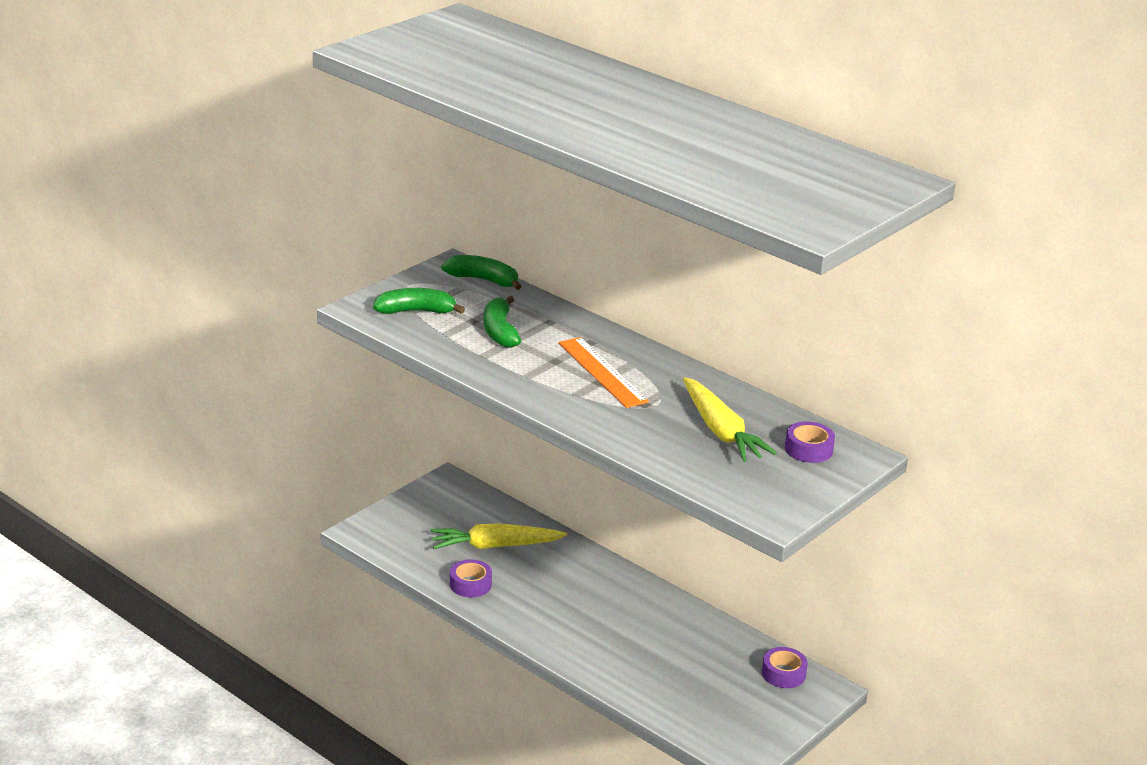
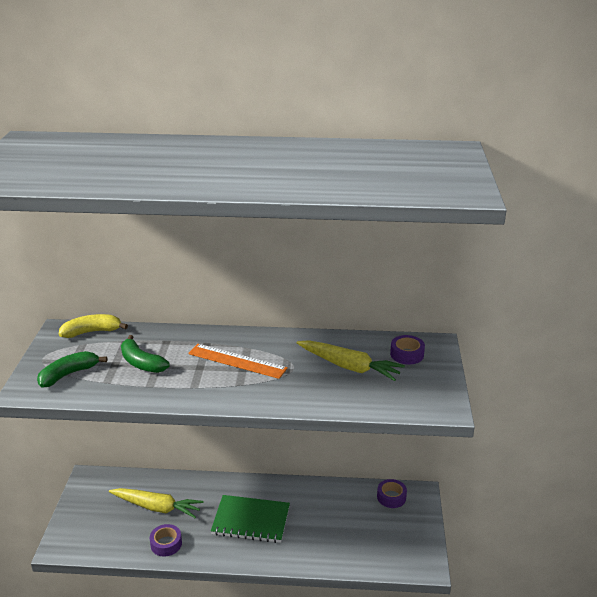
camera: 35 degrees left, 0 degrees up
yellow carrot [431,523,567,549] -> yellow carrot turned 120 degrees counterclockwise [109,488,204,518]
green banana [441,255,522,290] -> yellow banana [59,314,128,338]
none -> green notebook [211,495,290,543]

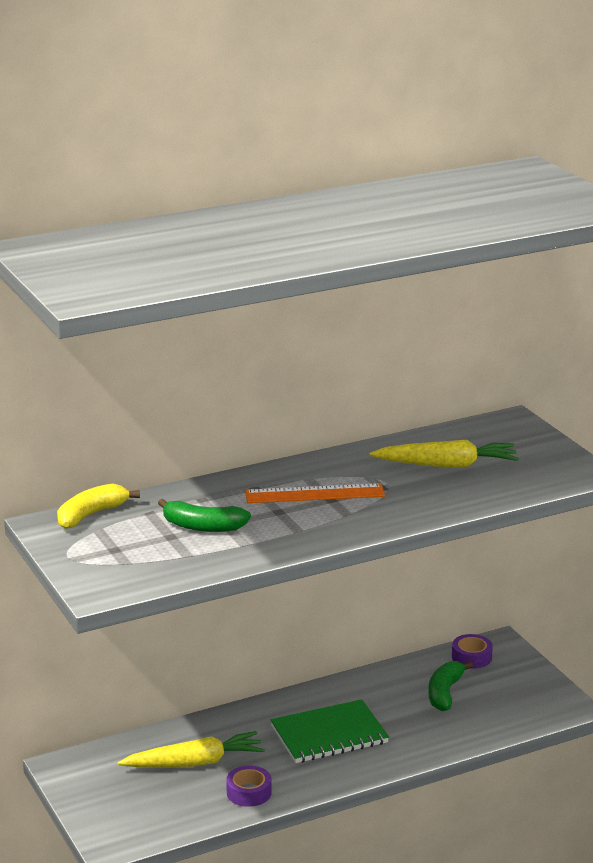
camera: 30 degrees left, 5 degrees down
green banana [37,351,107,388] -> green banana moved to [429,661,473,711]
purple tape [390,335,425,364] -> none

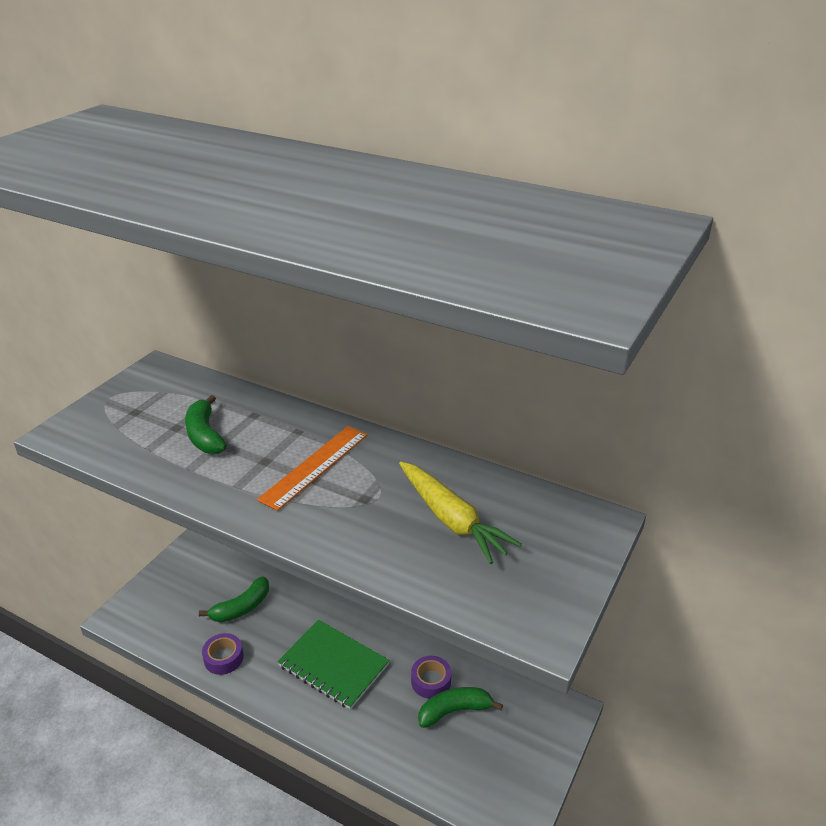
camera: 55 degrees right, 10 degrees up
yellow banana [57,483,140,529] -> none
yellow carrot [118,731,265,767] -> green banana [199,576,269,622]
orange ruler [245,483,385,503] -> orange ruler turned 75 degrees clockwise [257,426,368,511]
purple tape [452,634,493,669] -> purple tape moved to [411,656,451,699]

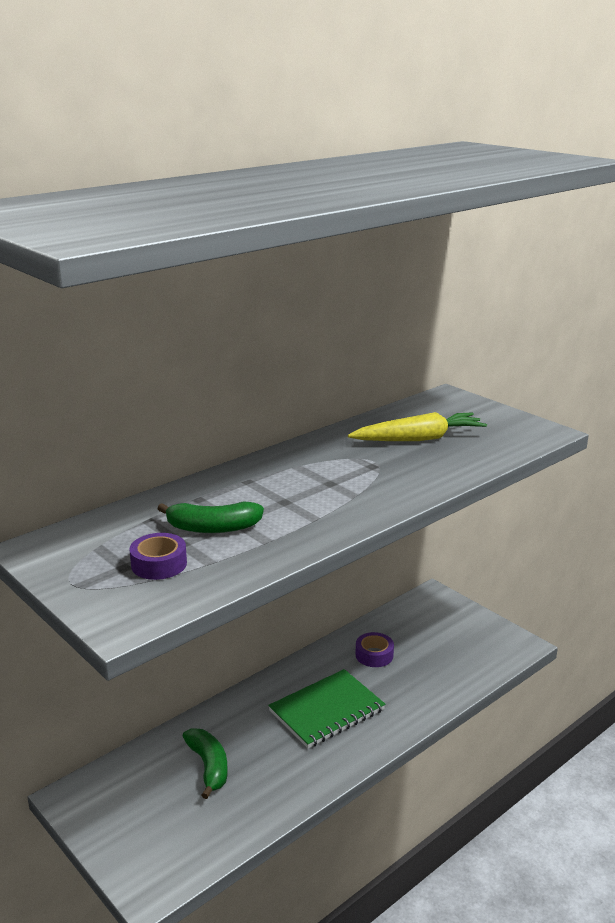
camera: 70 degrees left, 10 degrees down
purple tape [202,633,244,675] -> purple tape moved to [129,533,187,580]
orange ruler [257,426,368,511] -> none
green banana [418,687,503,728] -> none

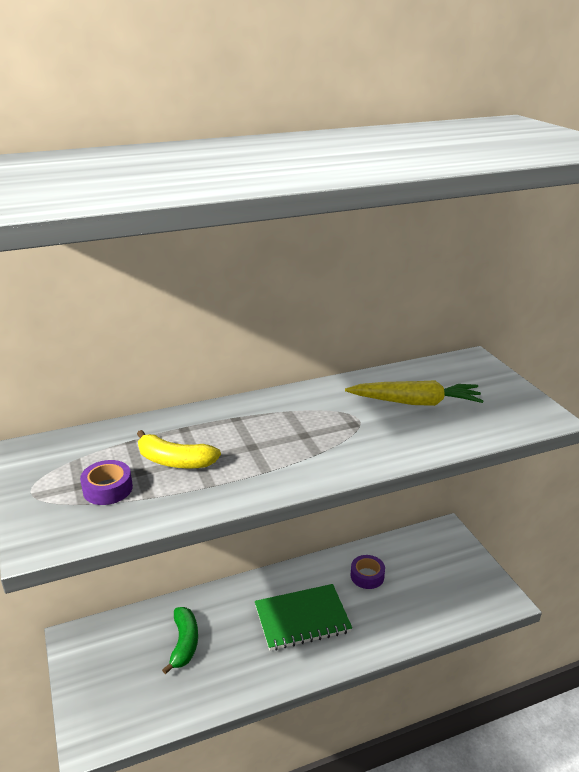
camera: 20 degrees right, 5 degrees up
green banana [157,501,264,533] -> yellow banana [137,430,221,469]

